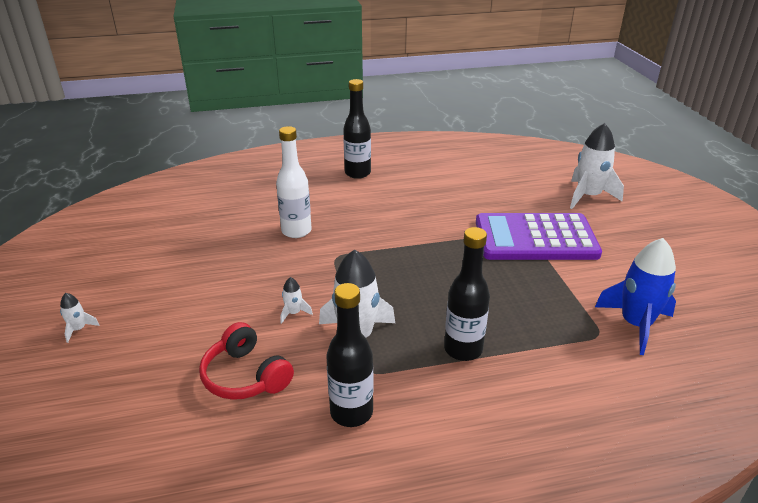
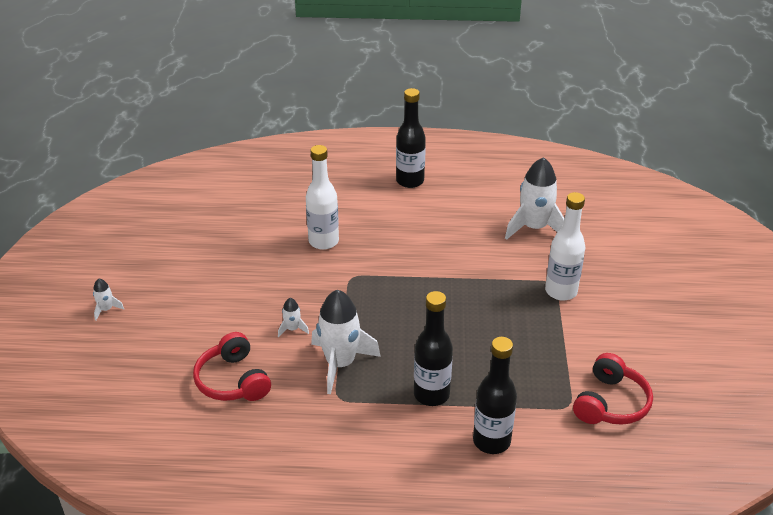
camera: 15 degrees right, 5 degrees up
black bottle [326,283,374,427] -> black bottle moved to [473,337,517,454]
purple calculator [476,213,602,260] -> white bottle [545,192,585,301]
white rocket [570,123,624,209] -> white rocket moved to [505,157,565,240]
blue rocket [595,238,676,355] -> red headphones [573,353,653,425]

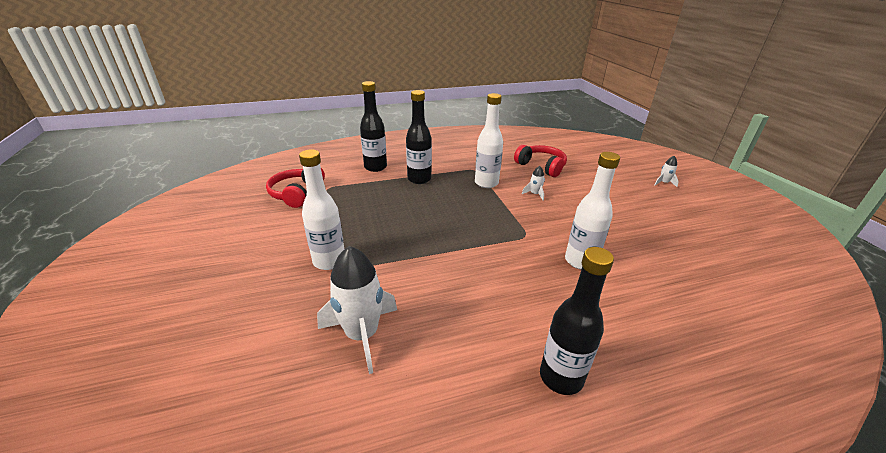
camera: 160 degrees right, 5 degrees down
white rocket [311,290,381,394] -> white bottle [475,93,503,188]

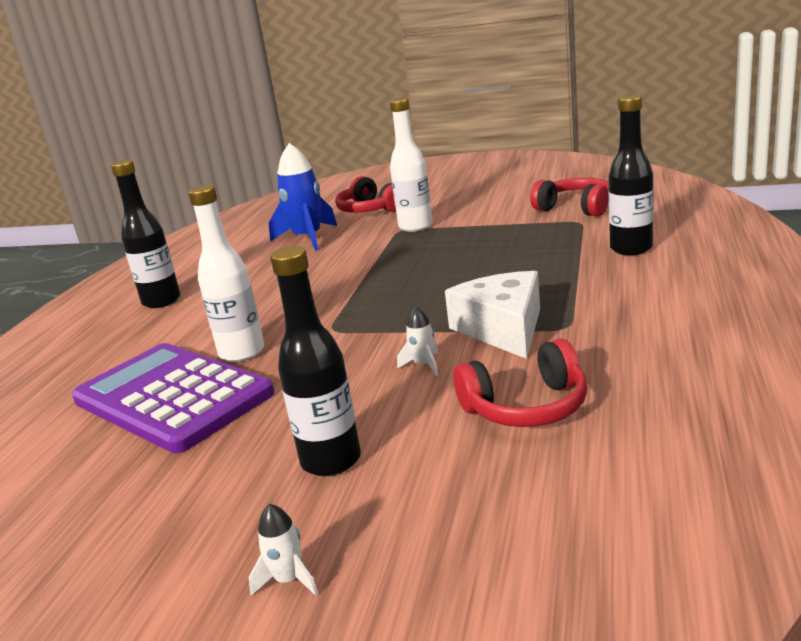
camera: 125 degrees right, 10 degrees down
white rocket [317,246,397,374] -> blue rocket [269,143,337,251]
black bottle [406,90,432,184] -> black bottle moved to [270,246,361,476]
white bottle [475,93,503,188] -> white cheese [445,271,540,359]
none -> purple calculator [72,343,275,453]
none -> red headphones [335,176,396,213]

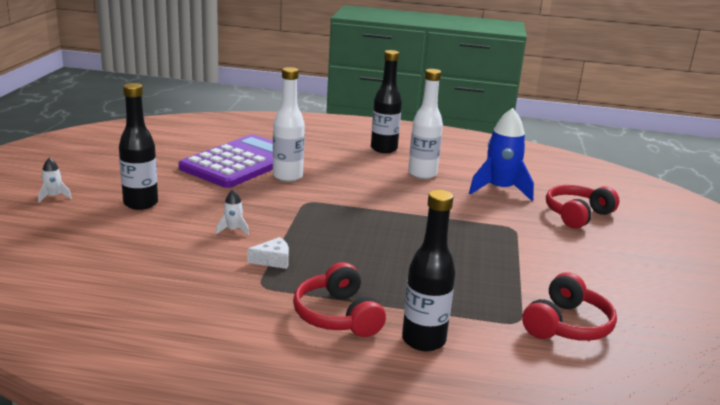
camera: 80 degrees right, 0 degrees up
white bottle [390,98,432,232] -> white bottle moved to [408,69,443,179]
white cheese [445,271,540,359] -> white cheese [248,237,289,269], size x0.48
red headphones [453,339,588,427] -> red headphones moved to [293,262,386,337]

